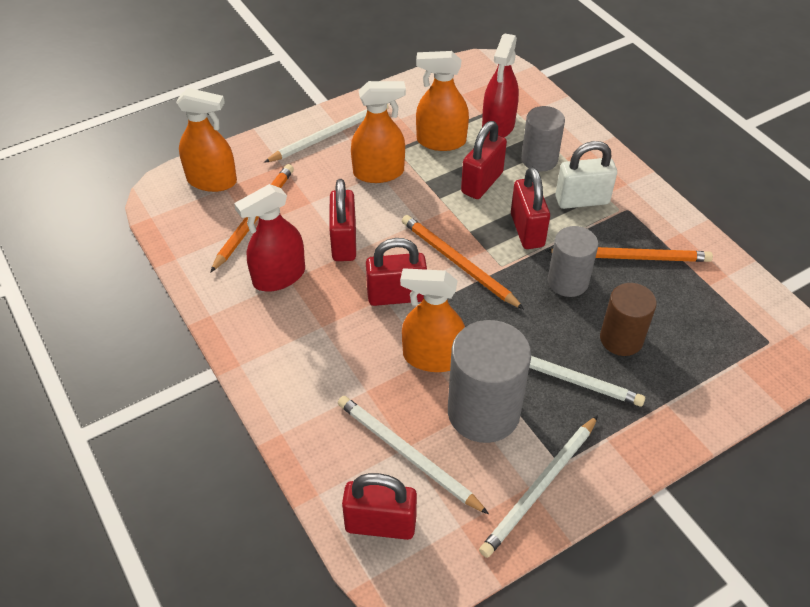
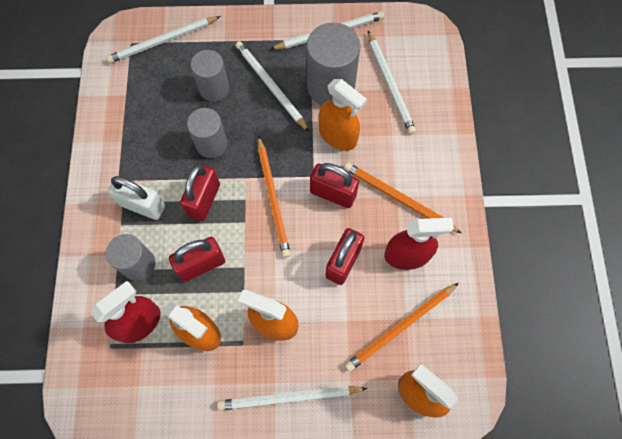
camera: 150 degrees left, 20 degrees up
red padlock [342,473,417,540] -> none
orange pencil [545,247,713,262] -> orange pencil moved to [344,162,461,233]
brown cylinder [600,283,657,356] -> grey cylinder [191,50,229,102]
none -> white pencil [106,16,221,63]

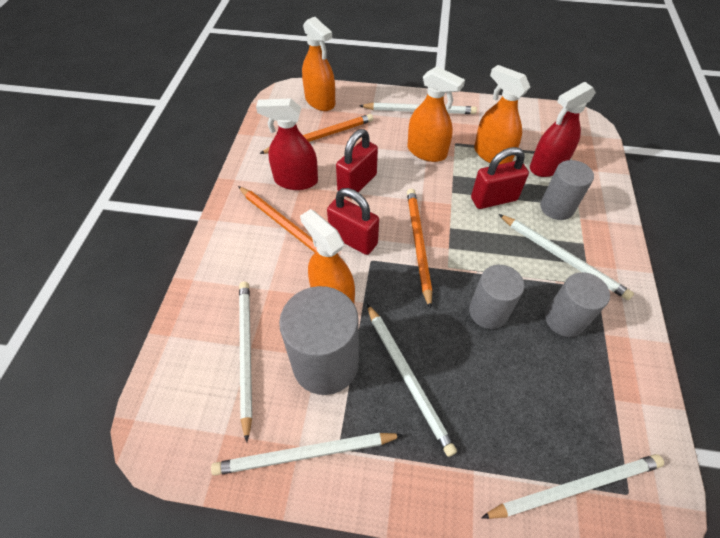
camera: 170 degrees left, 15 degrees down
white padlock [108,176,165,220] -> white pencil [499,214,634,300]
red padlock [180,164,220,221] -> none
grey cylinder [191,50,229,102] -> grey cylinder moved to [545,272,610,337]

